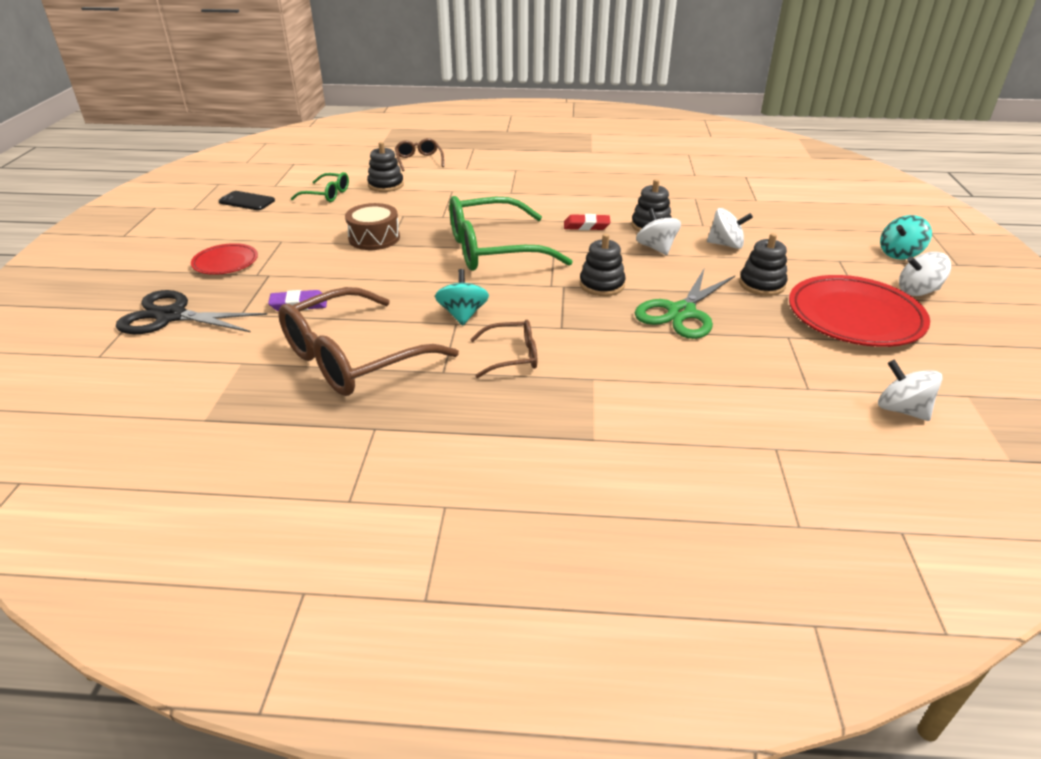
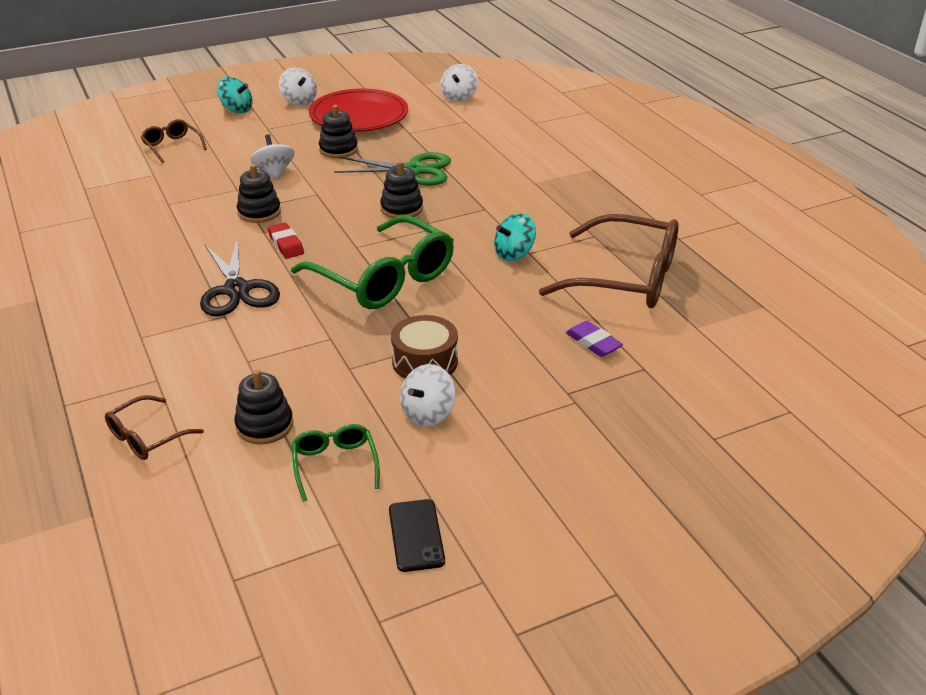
camera: 120 degrees left, 0 degrees up
black scissors [116,290,267,334] -> black scissors moved to [200,237,280,316]
red plate [191,243,258,275] -> none
brown glasses [470,320,537,378] -> brown glasses moved to [141,119,207,163]
white spinning top [636,208,681,255] -> white spinning top moved to [400,364,456,427]

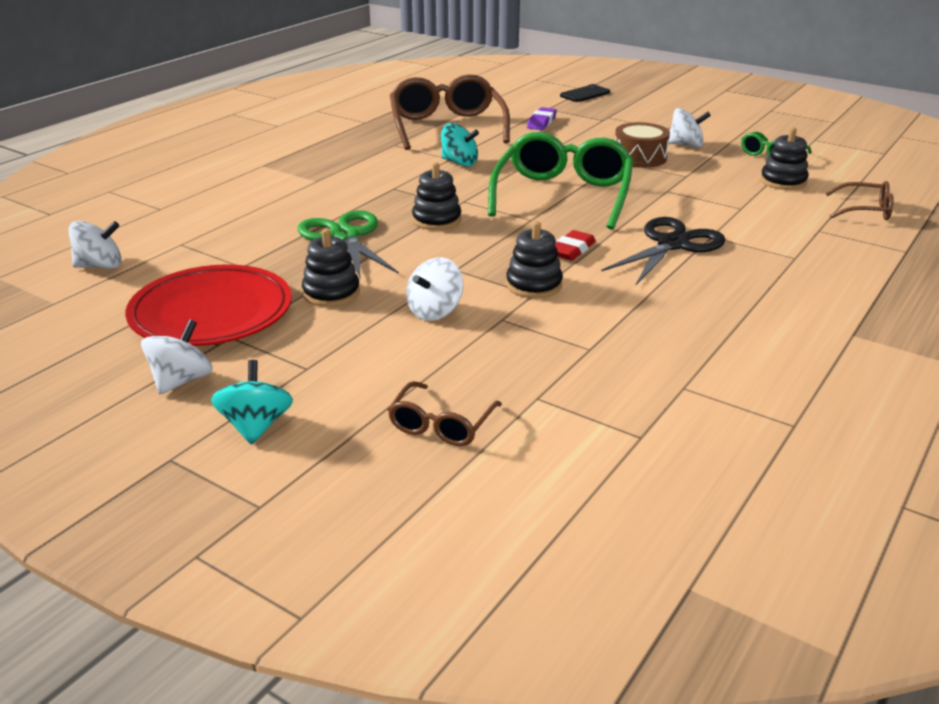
camera: 120 degrees left, 5 degrees down
black phone [389,499,445,572] -> black phone moved to [560,84,610,102]

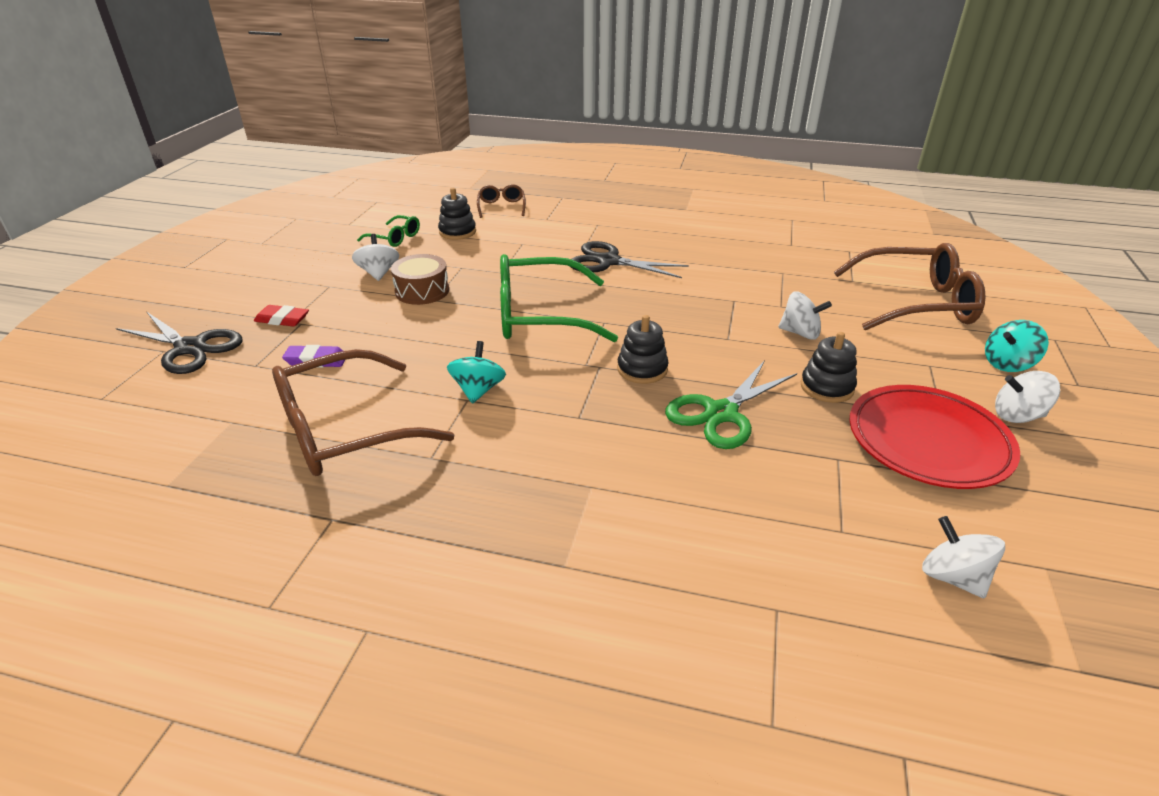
camera: 110 degrees left, 5 degrees up
brown glasses [388,381,502,446] -> brown glasses [834,243,986,330], size x2.06
black stacking toy [506,221,563,299] -> none
red eraser [555,230,596,260] -> red eraser moved to [254,305,309,327]
black phone [560,84,610,102] -> black scissors [116,312,243,374]

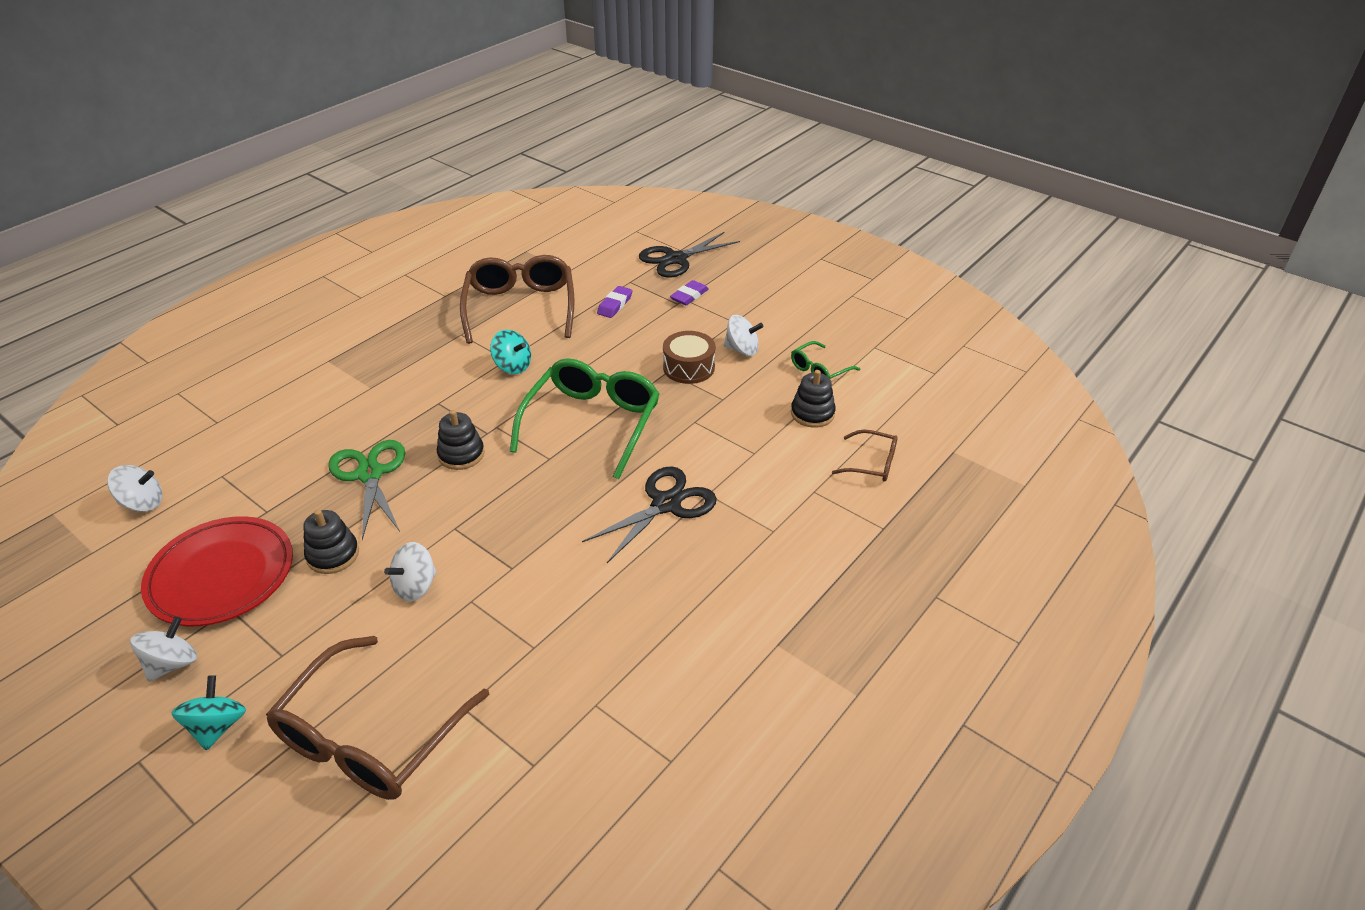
camera: 115 degrees right, 5 degrees up
red eraser [254,305,309,327] -> purple eraser [670,280,709,305]

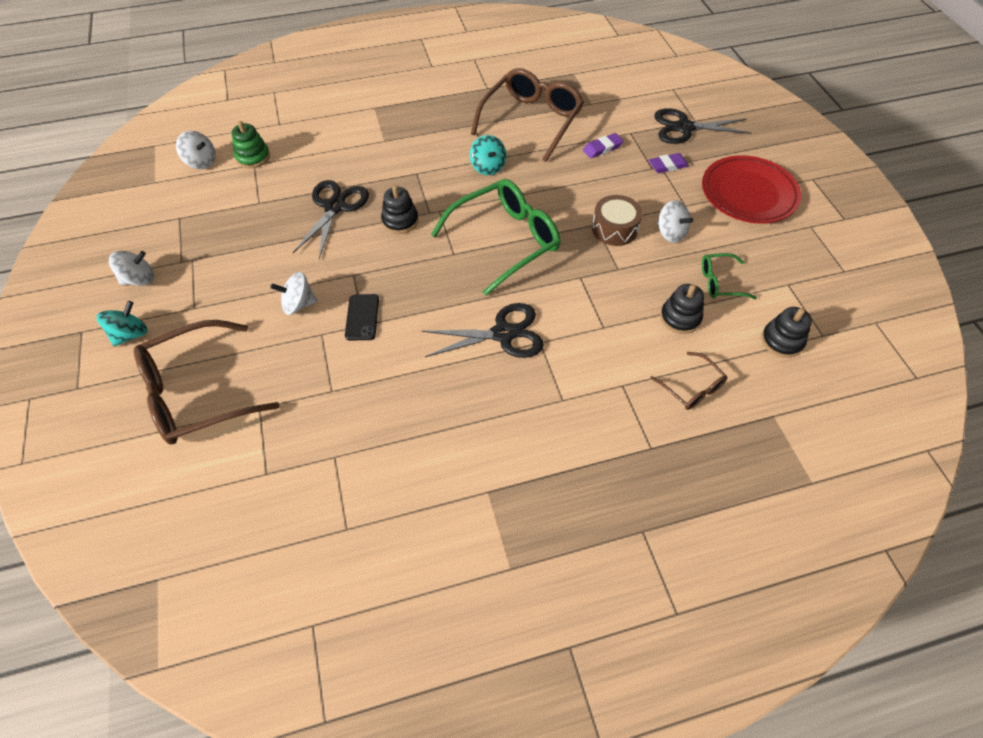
camera: 35 degrees right, 15 degrees up
red plate [141,516,293,626] -> red plate moved to [702,155,801,224]
black stacking toy [303,509,359,574] -> black stacking toy moved to [761,307,812,358]
green scissors [328,440,405,540] -> black scissors [293,180,369,259]
none -> green stacking toy [232,121,270,168]
none -> black phone [345,294,379,340]

